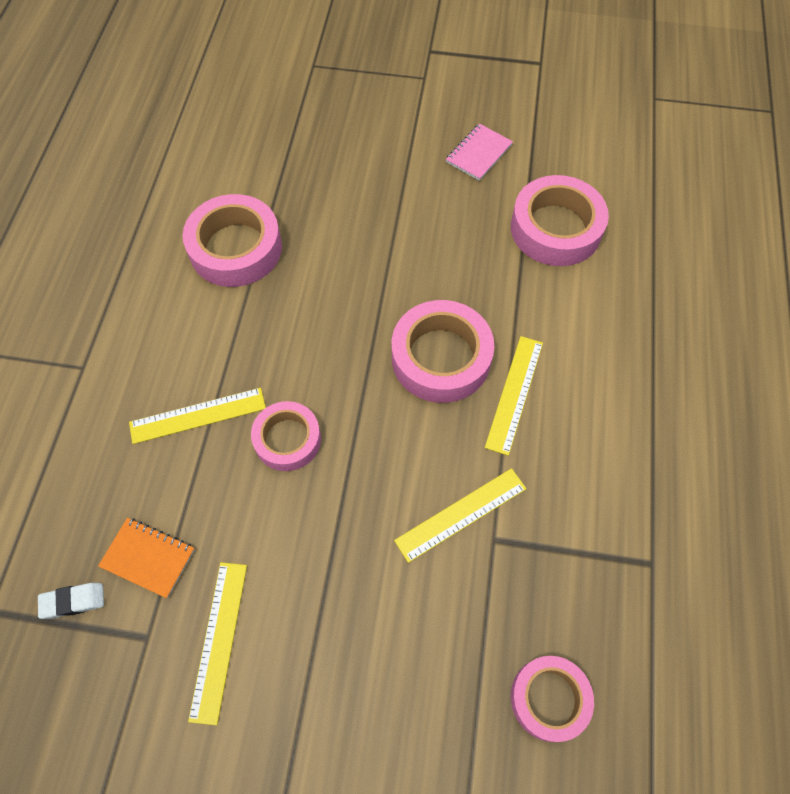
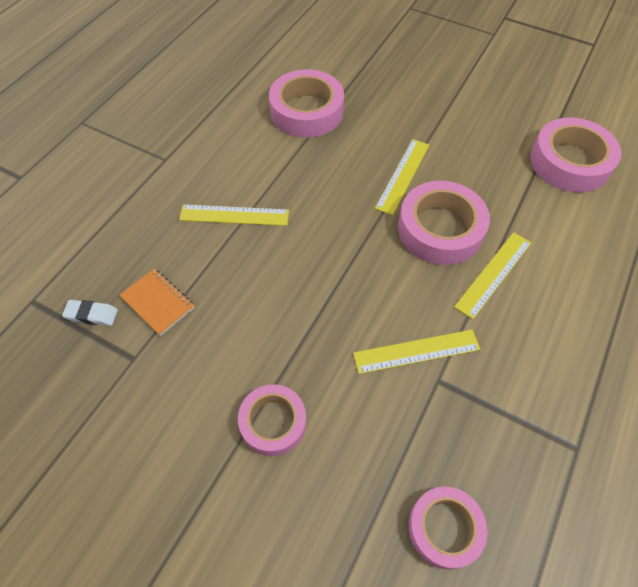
camera: 20 degrees right, 5 degrees down
yellow ruler [188,562,247,725] -> yellow ruler moved to [375,139,429,215]
pink tape [251,401,321,471] -> pink tape moved to [238,384,306,456]
pink notebook [446,124,513,181] -> none

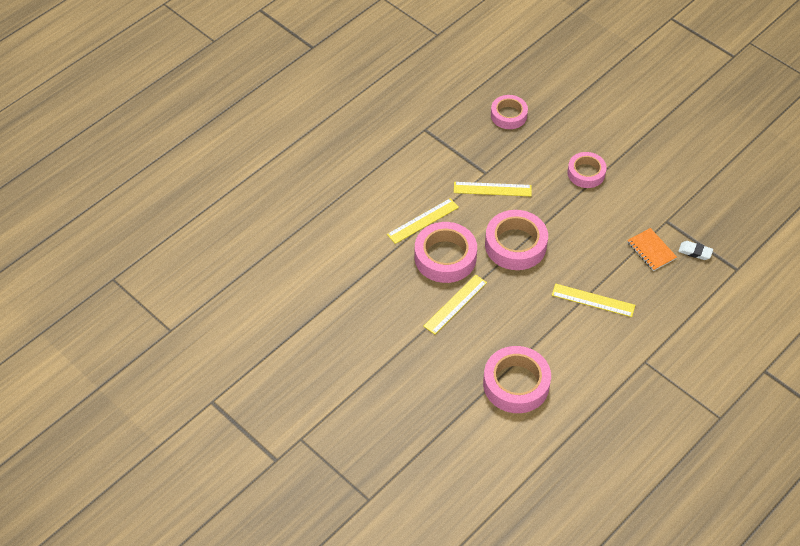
camera: 165 degrees left, 5 degrees down
pink tape [530,118,622,193] -> pink tape moved to [485,210,548,270]

